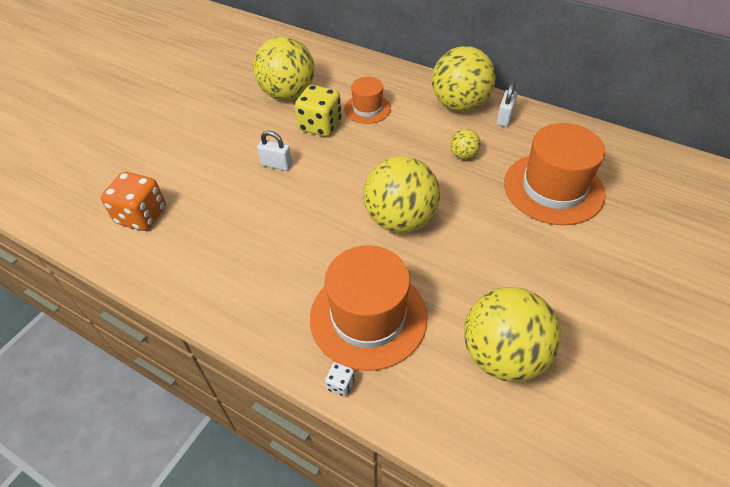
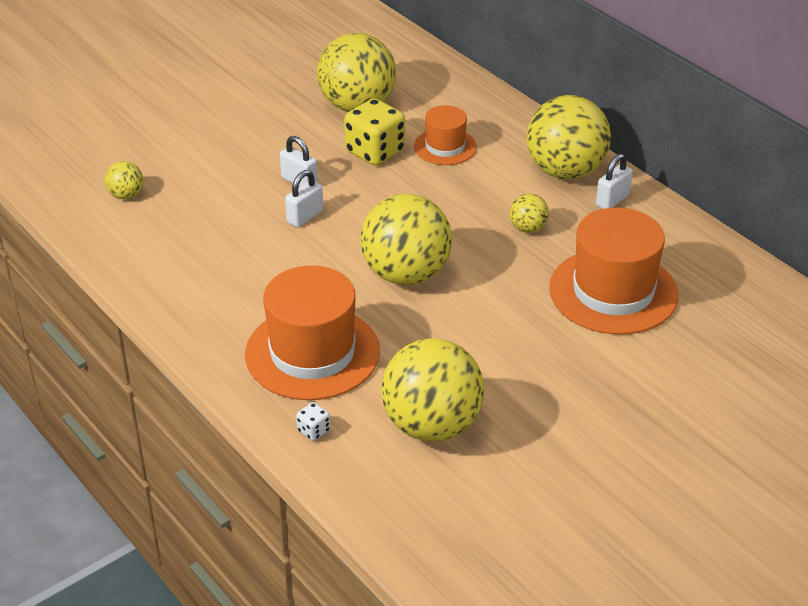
camera: 20 degrees right, 10 degrees down
orange dice [101,172,166,231] -> yellow ball [104,161,143,199]
white dice [325,363,355,396] -> white dice moved to [296,402,330,441]
none -> white padlock [285,170,323,228]

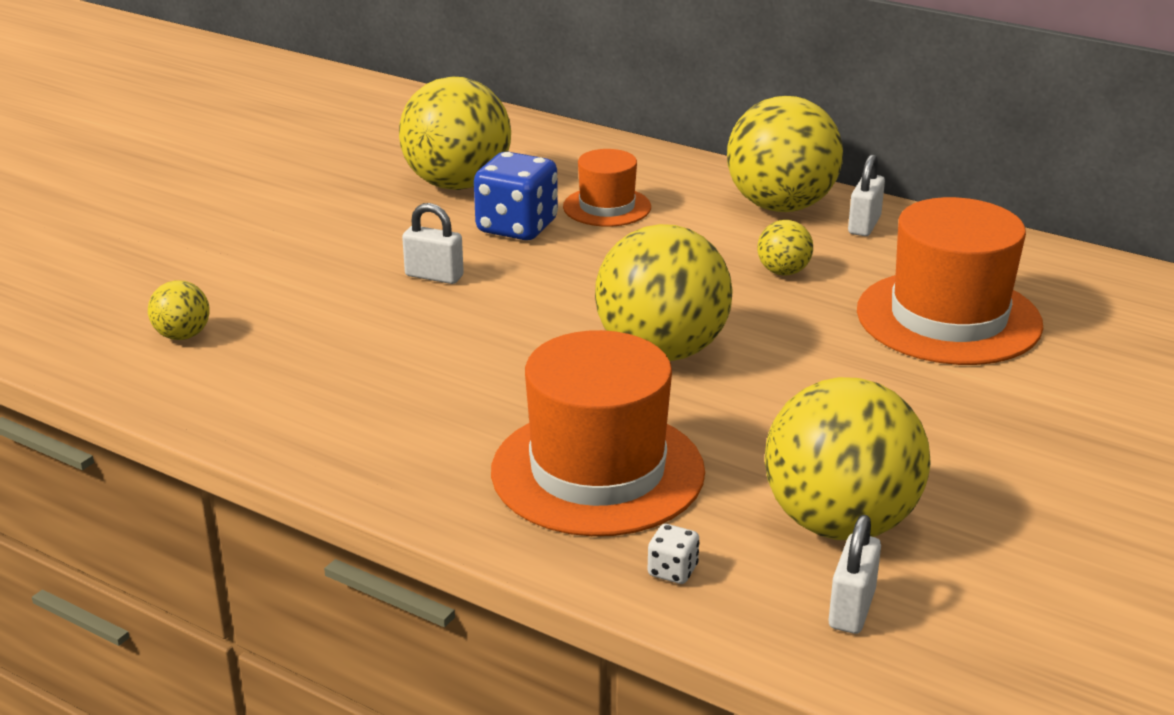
camera: 20 degrees left, 10 degrees down
white padlock [285,170,323,228] -> white padlock moved to [829,515,881,634]
yellow dice [344,98,405,166] -> blue dice [474,152,558,240]

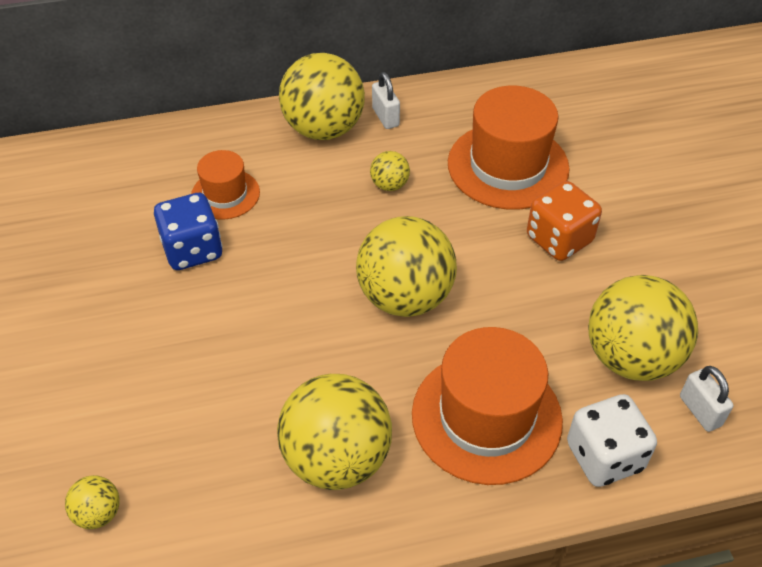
camera: 45 degrees left, 20 degrees up
yellow ball [399,76,511,190] -> yellow ball moved to [277,374,392,490]
white padlock [402,203,464,284] -> none
white dice [648,524,700,584] -> white dice [567,394,657,487], size x2.25
none -> orange dice [527,181,602,261]

